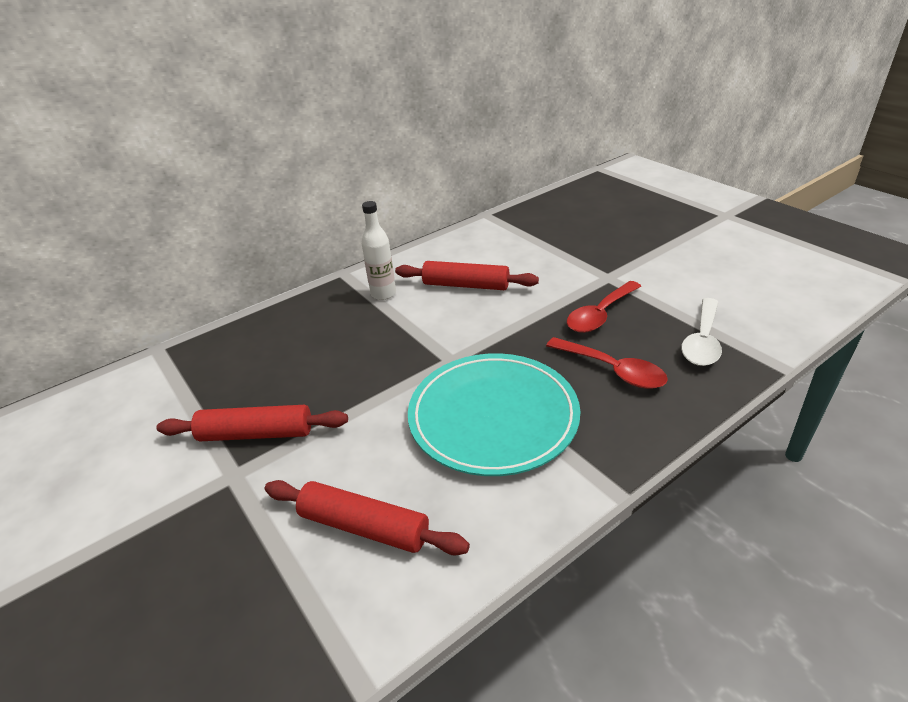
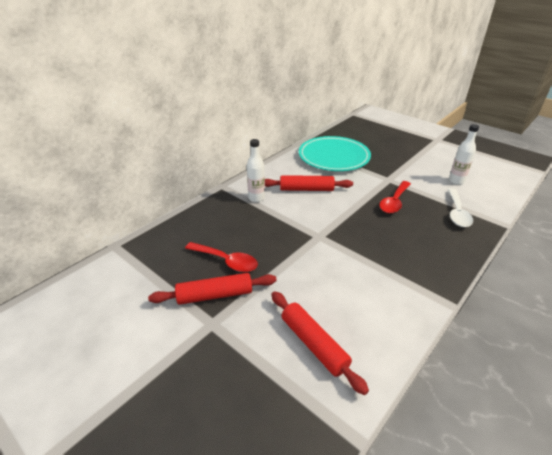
camera: 15 degrees left, 0 degrees up
red rolling pin [265,480,470,555] -> red rolling pin turned 45 degrees clockwise [271,291,369,395]
turquoise plate [408,353,580,476] -> turquoise plate moved to [299,136,371,171]
red spoon [546,337,668,389] -> red spoon moved to [185,242,258,272]
none -> white bottle [449,124,479,185]

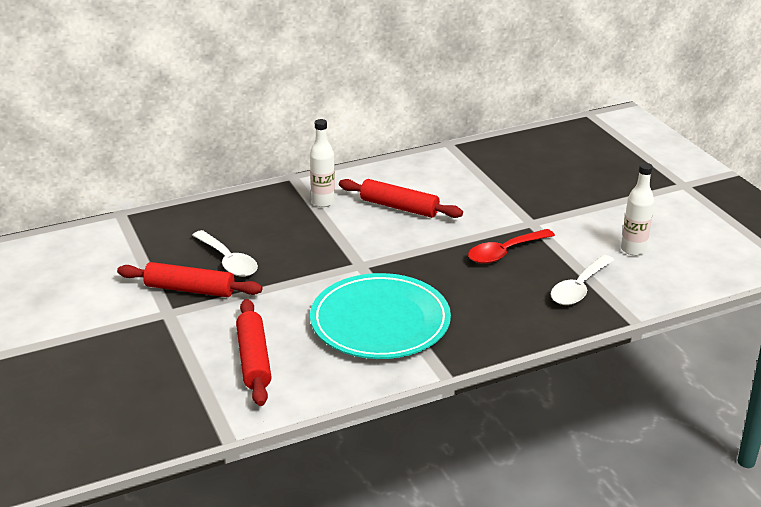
camera: 25 degrees right, 5 degrees down
red spoon [185,242,258,272] -> white spoon [192,230,258,277]
turquoise plate [299,136,371,171] -> turquoise plate moved to [310,273,451,359]

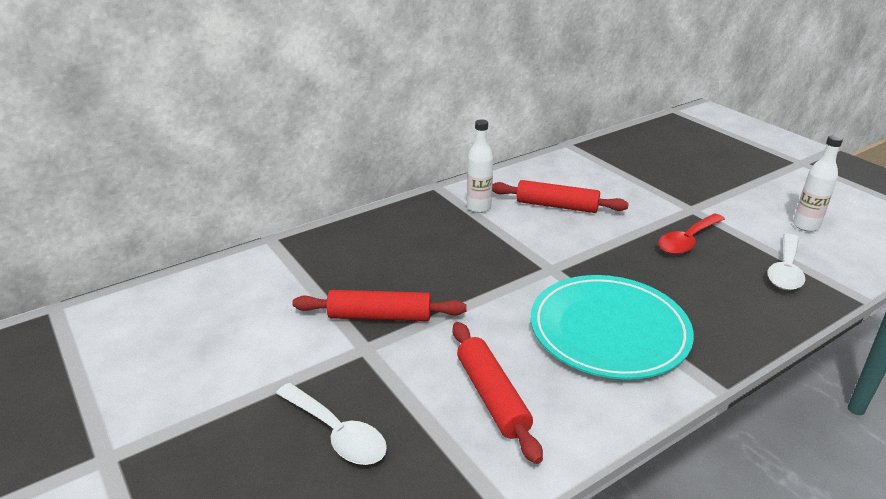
camera: 10 degrees left, 0 degrees up
white spoon [192,230,258,277] -> white spoon moved to [276,383,387,465]

